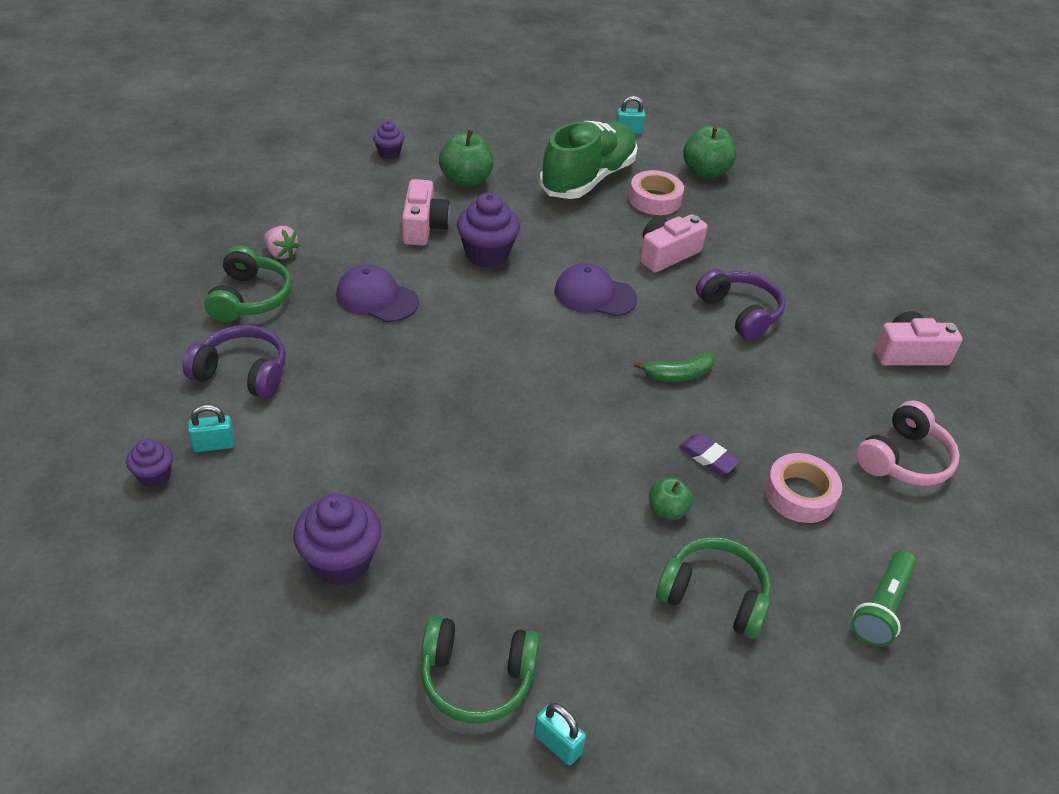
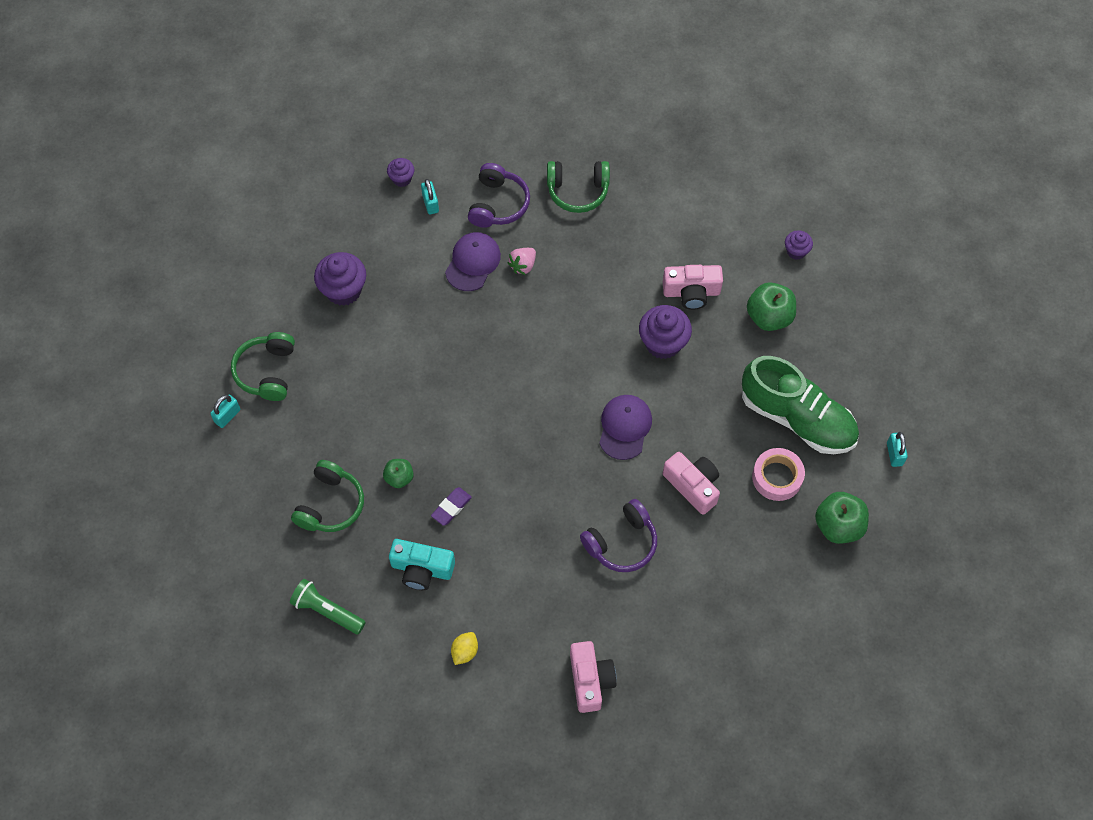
camera: 90 degrees right, 20 degrees up
pink strawberry [264,226,300,259] -> pink strawberry moved to [508,248,536,275]
purple cap [336,265,419,322] -> purple cap moved to [445,232,501,291]
green banana [634,352,715,382] -> none
pink tape [765,453,842,523] -> turquoise camera [389,539,455,590]
pink headphones [856,401,960,486] -> yellow lemon [451,632,478,665]

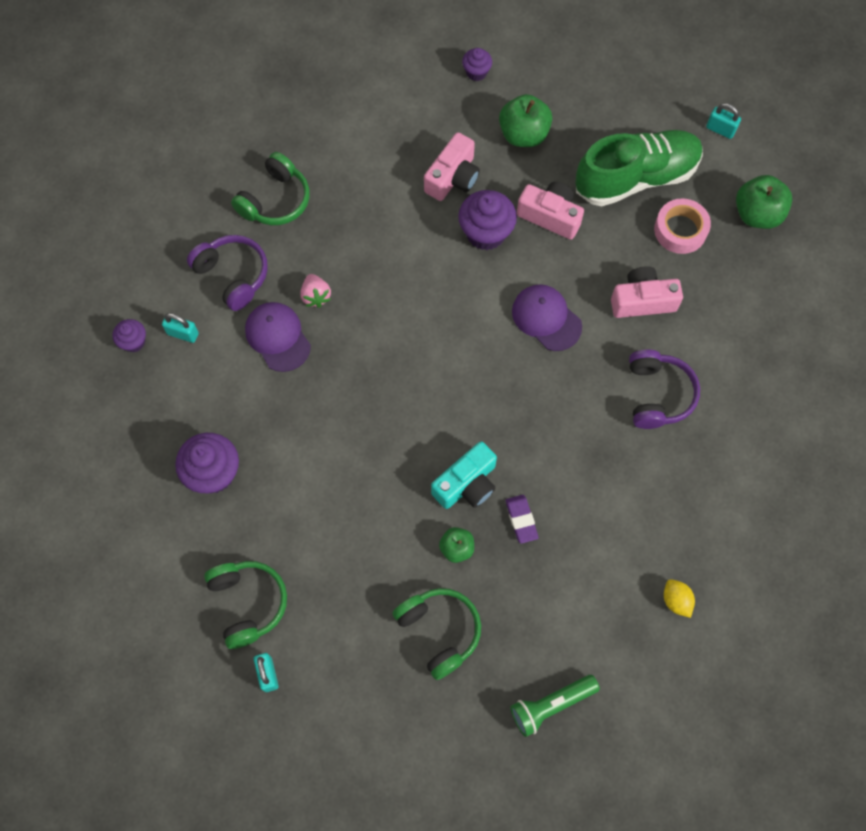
camera: 55 degrees left, 5 degrees up
green headphones [231,332,295,401] -> green headphones turned 150 degrees counterclockwise [204,561,287,649]
turquoise camera [389,539,455,590] -> turquoise camera moved to [431,441,497,509]
pink camera [570,641,617,713] -> pink camera moved to [517,182,584,239]

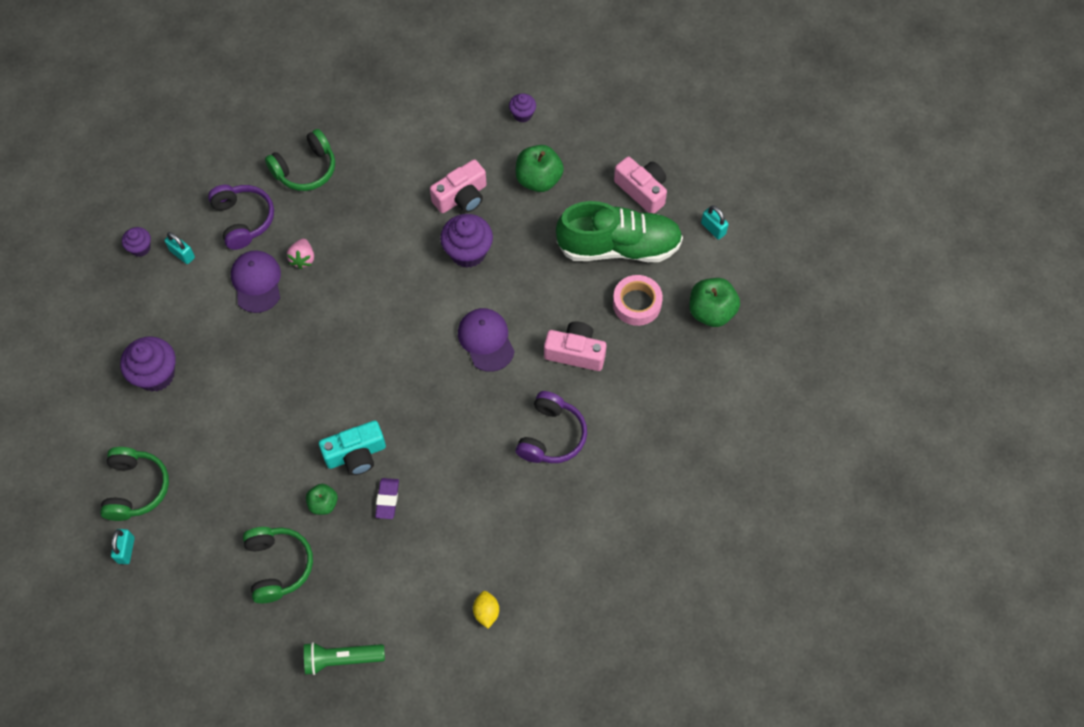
camera: 20 degrees right, 5 degrees down
pink camera [517,182,584,239] -> pink camera moved to [614,157,667,214]

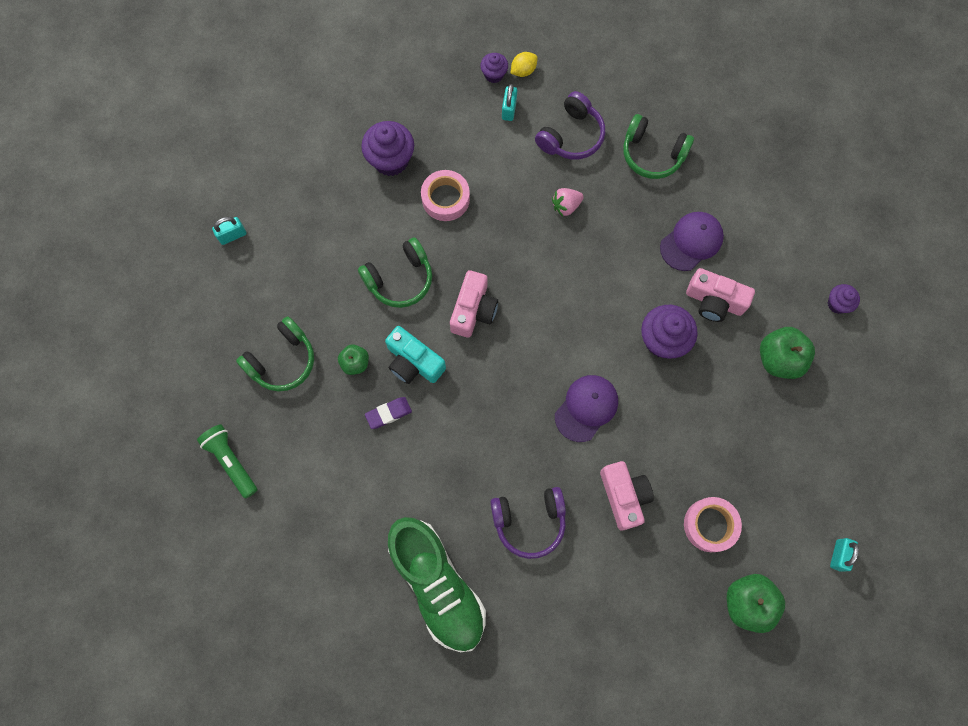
camera: 60 degrees right, 10 degrees up
green headphones [100,447,169,521] -> green headphones moved to [358,237,432,308]
purple cap [231,250,281,313] -> purple cap moved to [660,212,724,271]
yellow lemon [473,591,499,628] -> yellow lemon moved to [510,52,538,77]
green shoe [556,201,683,262] -> green shoe moved to [388,517,486,652]
pink camera [614,157,667,214] -> pink camera moved to [450,270,498,338]
none -> pink tape [421,170,470,221]

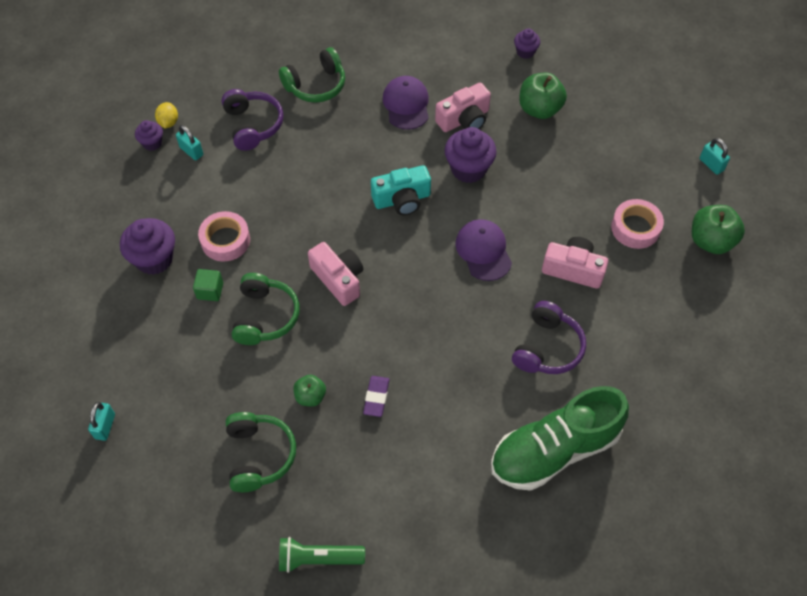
camera: 55 degrees left, 15 degrees down
turquoise camera [385,326,446,384] -> turquoise camera moved to [371,165,431,215]
green shoe [388,517,486,652] -> green shoe turned 150 degrees clockwise [491,386,629,491]
pink strawberry [552,188,584,217] -> none
none -> green cube [193,269,223,301]

